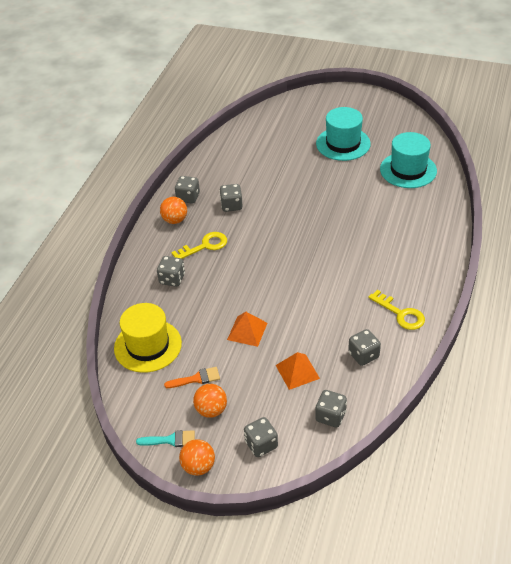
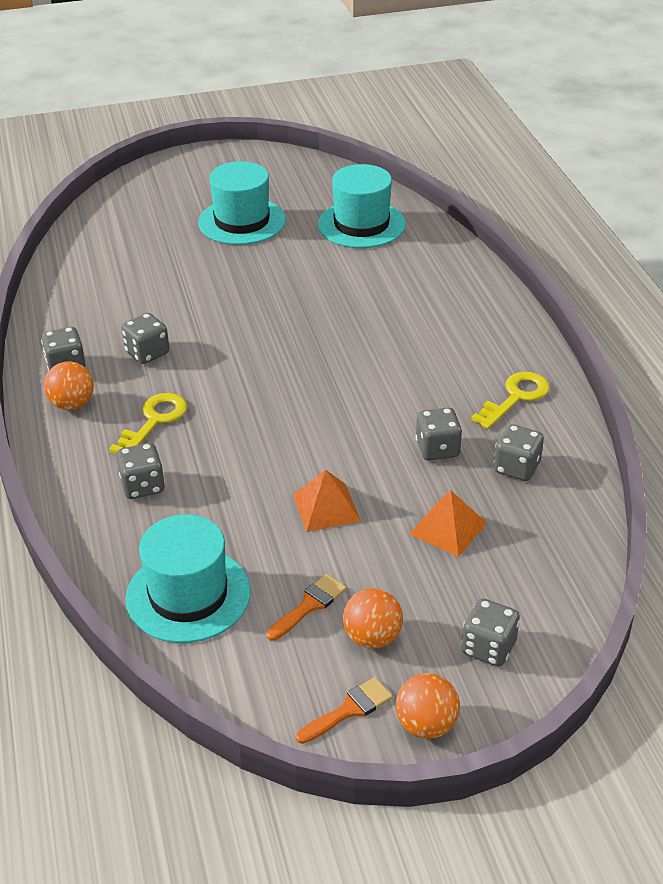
camera: 35 degrees left, 5 degrees down
yellow hat [114,303,182,373] -> turquoise hat [126,514,251,643]
turquoise brush [136,430,195,447] -> orange brush [296,677,393,744]
grey dice [315,390,347,427] -> grey dice moved to [415,407,462,461]
yellow key [368,290,425,330] -> yellow key turned 60 degrees counterclockwise [471,371,550,429]

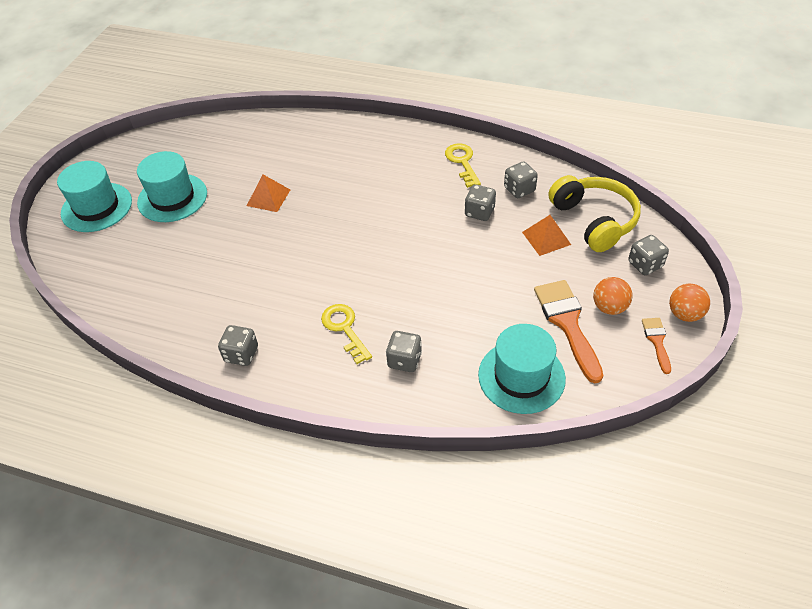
camera: 55 degrees left, 10 degrees up
orange ball [44,361,94,410] -> none
grey dice [121,313,169,364] -> none
orange brush [266,574,346,641] -> orange brush [534,280,603,383], size x1.91
orange pyramid [293,470,361,532] -> orange pyramid moved to [247,175,290,212]
turquoise hat [318,164,406,248] -> turquoise hat moved to [57,161,132,232]
none -> yellow headphones [548,175,641,252]

